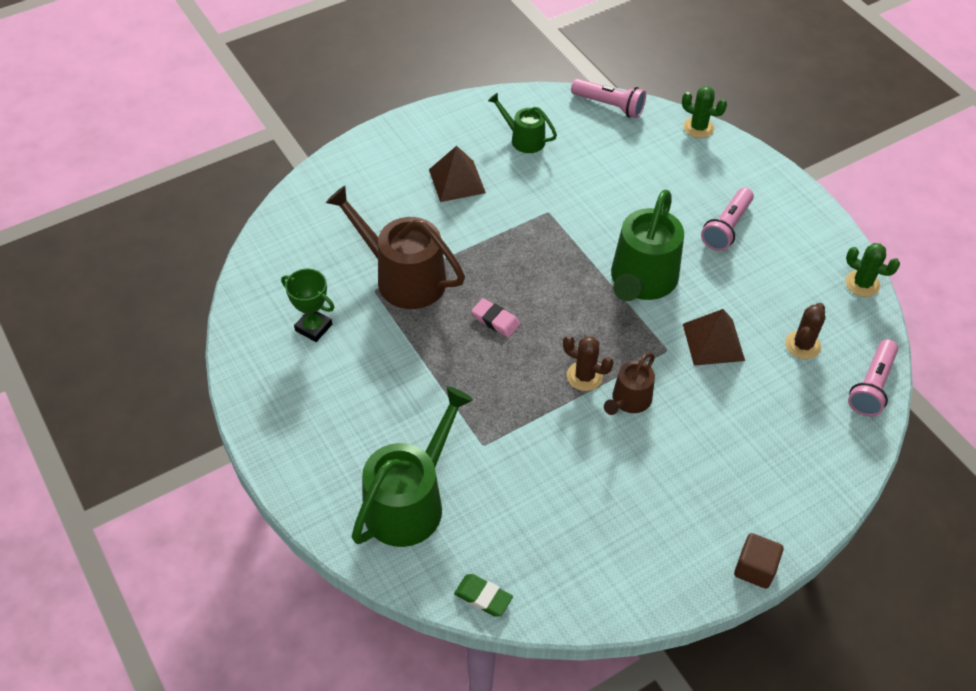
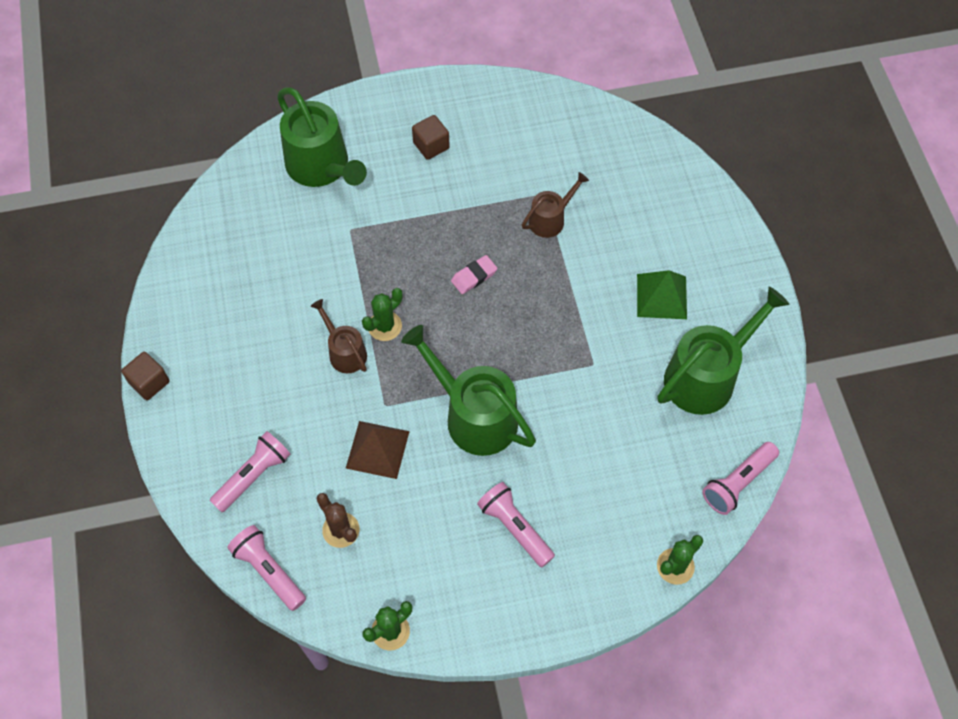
camera: 110 degrees right, 10 degrees up
green trophy [281,269,334,342] -> none
brown watering can [326,186,465,309] -> brown watering can [522,172,589,238], size x0.54
brown pyramid [429,146,486,202] -> green pyramid [637,270,687,319]
green eraser [454,574,513,617] -> none
green watering can [488,93,557,153] -> green watering can [657,287,789,415], size x1.84
brown cactus [563,335,614,391] -> green cactus [362,288,403,341]
none -> pink flashlight [210,431,291,512]
none -> brown cube [412,115,450,160]

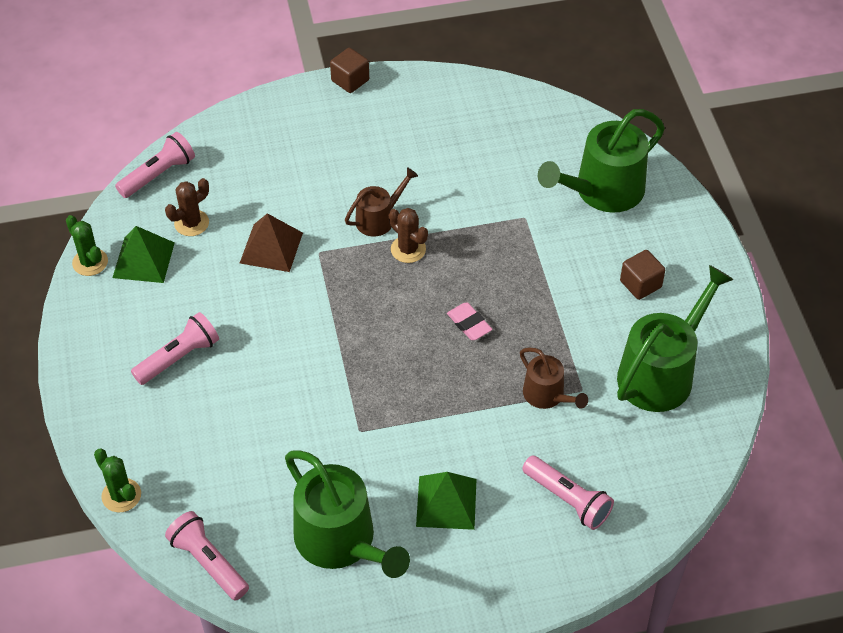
camera: 90 degrees right, 10 degrees down
pink flashlight [210,431,291,512] -> pink flashlight moved to [522,456,614,530]
green cactus [362,288,403,341] -> brown cactus [388,208,428,263]
green watering can [401,325,536,456] -> green watering can moved to [617,265,734,412]
none -> green pyramid [112,226,175,283]

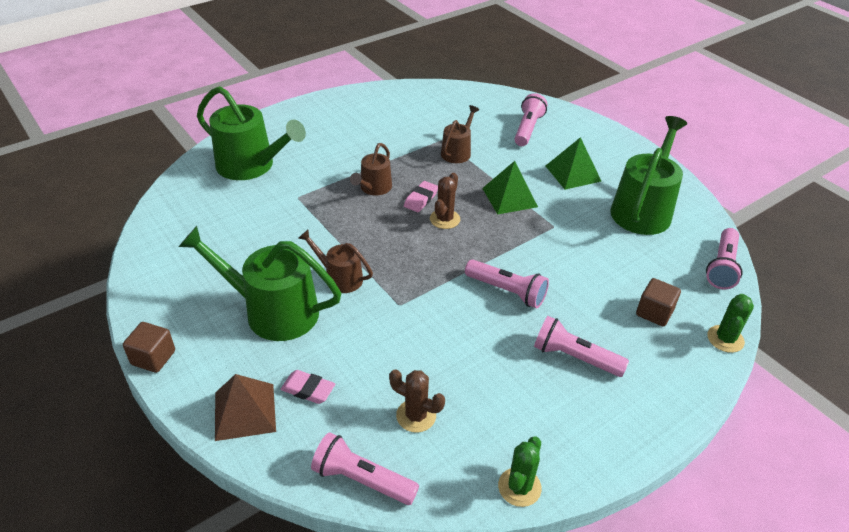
camera: 115 degrees left, 10 degrees down
green pyramid [112,226,175,283] -> green pyramid moved to [482,161,538,215]
brown pyramid [240,213,303,272] -> brown pyramid moved to [215,374,276,441]
brown cactus [388,208,428,263] -> brown cactus moved to [430,173,460,229]
green watering can [617,265,734,412] -> green watering can moved to [179,226,341,341]
brown cube [620,250,665,300] -> brown cube moved to [636,278,681,327]
none -> pink eraser [280,370,335,404]
none -> brown watering can [350,143,392,195]
none -> pink flashlight [465,260,549,308]

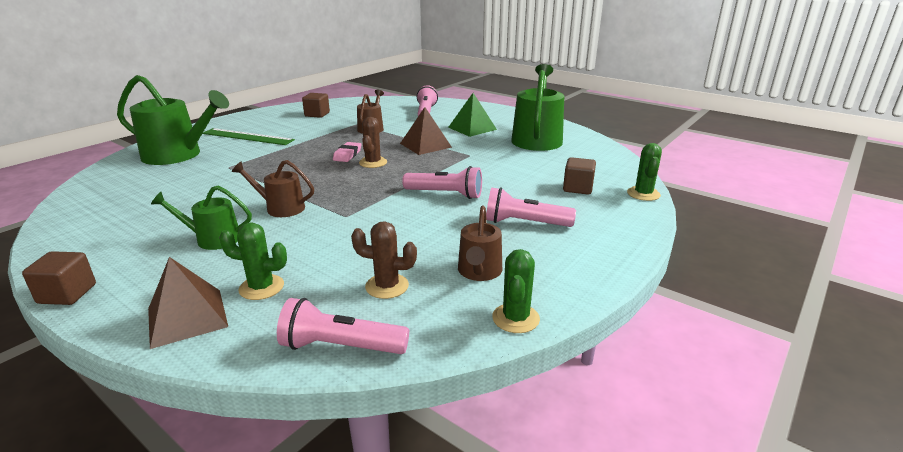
camera: 15 degrees left, 15 degrees down
green watering can [179,226,341,341] -> green watering can [151,186,252,250], size x0.54
pink eraser [280,370,335,404] -> green cactus [219,222,287,300]
brown watering can [350,143,392,195] -> brown watering can moved to [458,206,502,281]
green pyramid [482,161,538,215] -> brown pyramid [400,107,452,155]
pink flashlight [706,228,743,289] -> none
none -> green ruler [202,128,295,145]
none -> brown cube [302,93,330,118]

